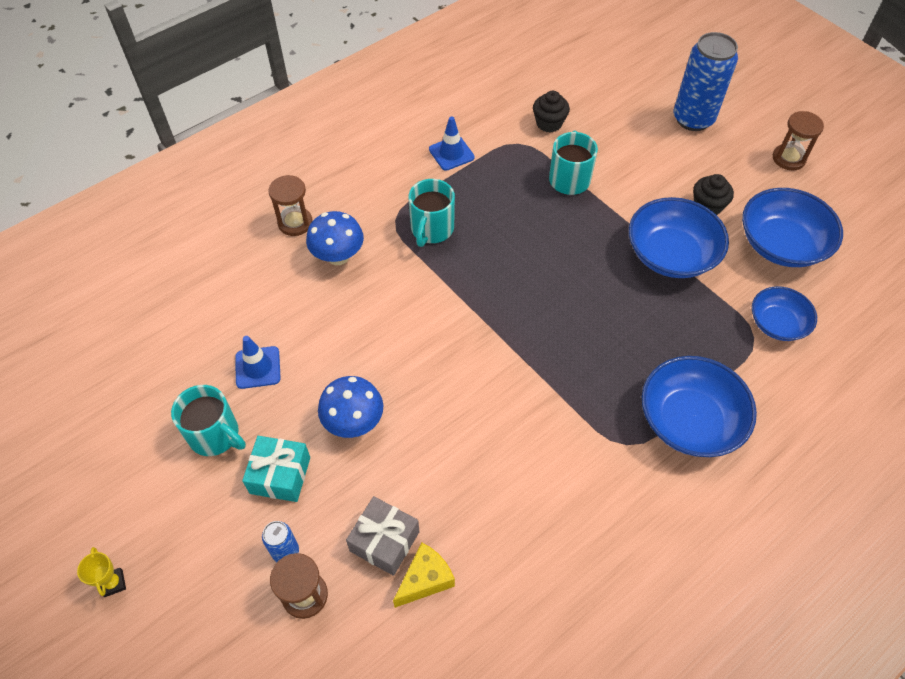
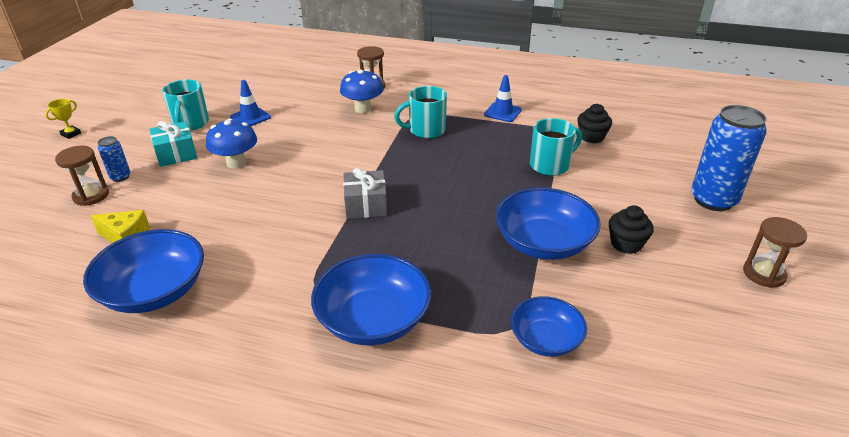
camera: 55 degrees right, 20 degrees down
grey gift [346,496,419,576] -> grey gift moved to [343,168,387,219]
blue bowl [742,188,843,267] -> blue bowl moved to [83,229,204,313]

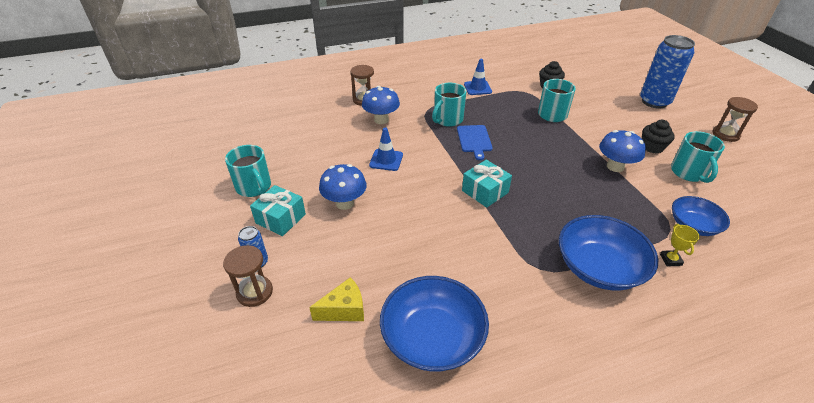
camera: 35 degrees left, 5 degrees up
yellow trophy [45,99,81,139] -> yellow trophy moved to [660,224,700,266]
blue traffic cone [230,80,271,126] -> blue traffic cone moved to [369,128,403,171]
grey gift [343,168,387,219] -> turquoise gift [462,160,512,208]
blue bowl [495,187,601,260] -> blue mushroom [599,130,646,172]
none -> blue cutting board [457,125,493,160]
none -> turquoise mug [671,131,725,183]

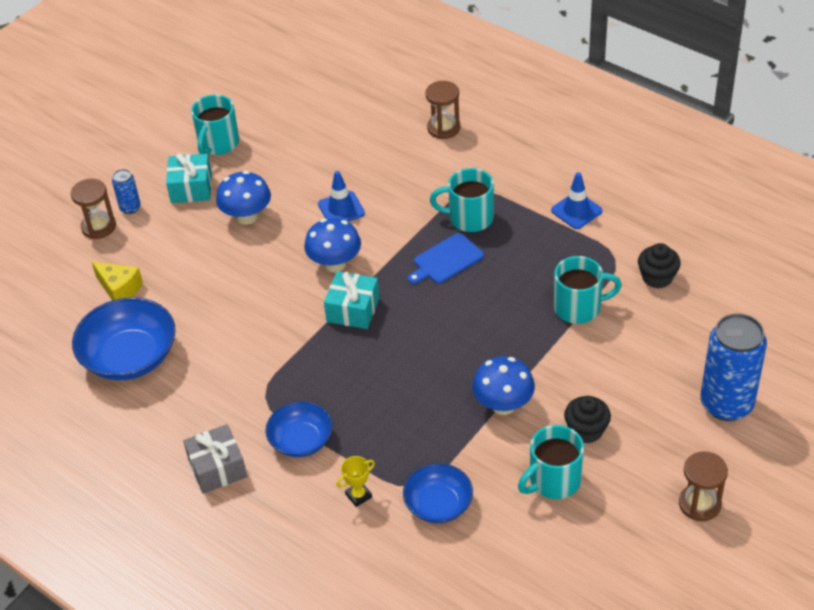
camera: 60 degrees right, 5 degrees up
blue mushroom [362,86,400,124] -> blue mushroom moved to [304,218,361,273]
blue bowl [559,215,658,291] -> blue bowl [266,401,333,457], size x0.62
none -> grey gift [183,424,247,494]

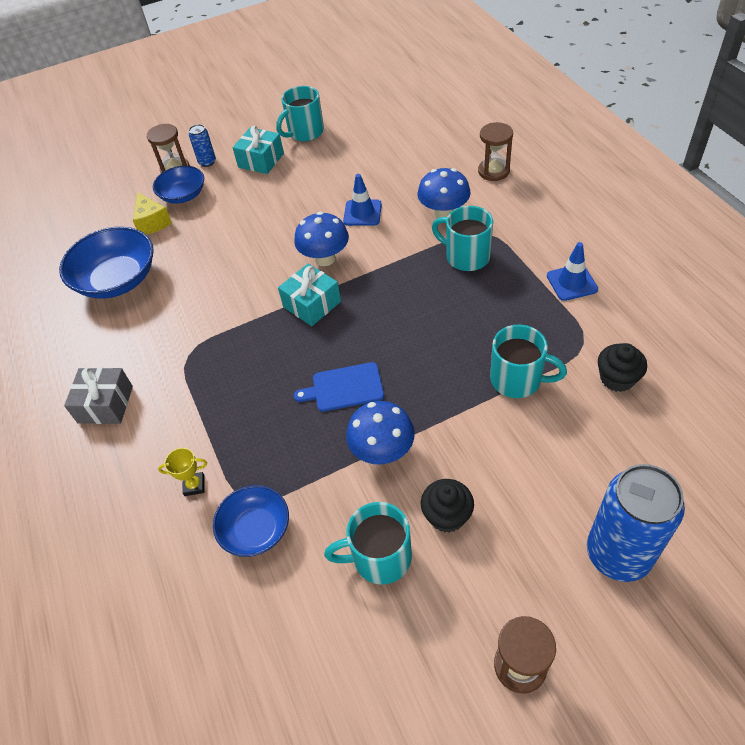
camera: 30 degrees right, 5 degrees up
blue mushroom [216,171,271,225] -> blue mushroom moved to [418,168,471,218]
blue bowl [266,401,333,457] -> blue bowl moved to [153,166,204,204]
blue cutting board [408,233,484,284] -> blue cutting board moved to [294,362,384,412]

